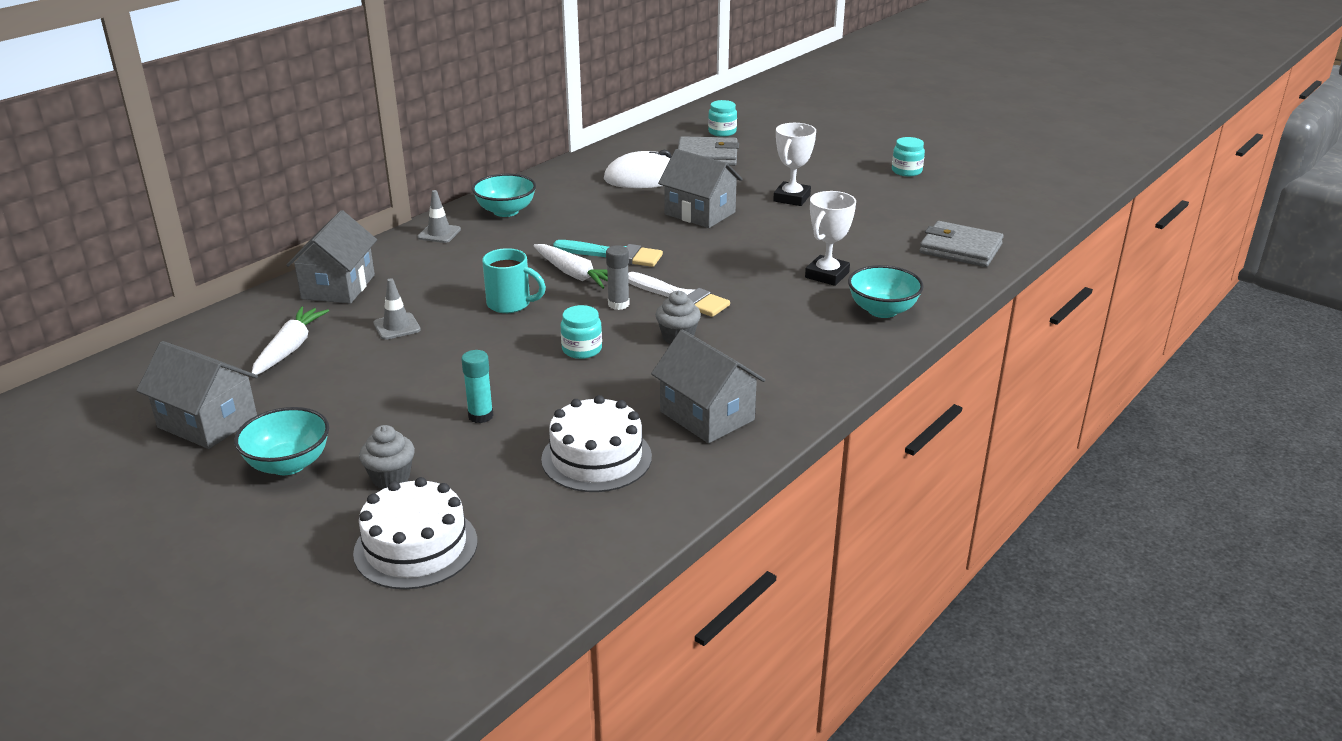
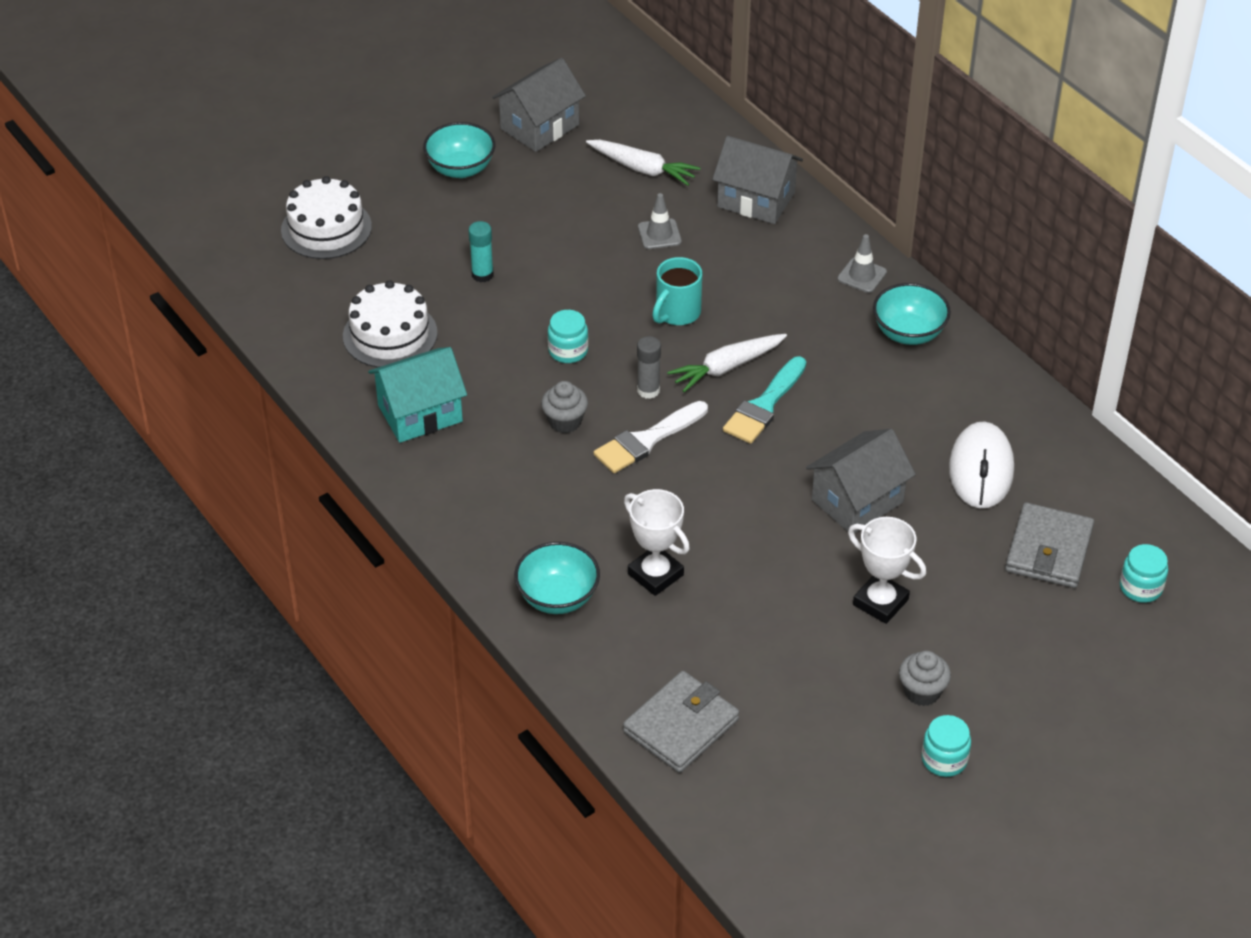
camera: 105 degrees right, 15 degrees up
grey cupcake [359,425,415,489] -> grey cupcake moved to [899,651,951,706]
grey house [651,330,765,443] -> turquoise house [368,347,467,443]

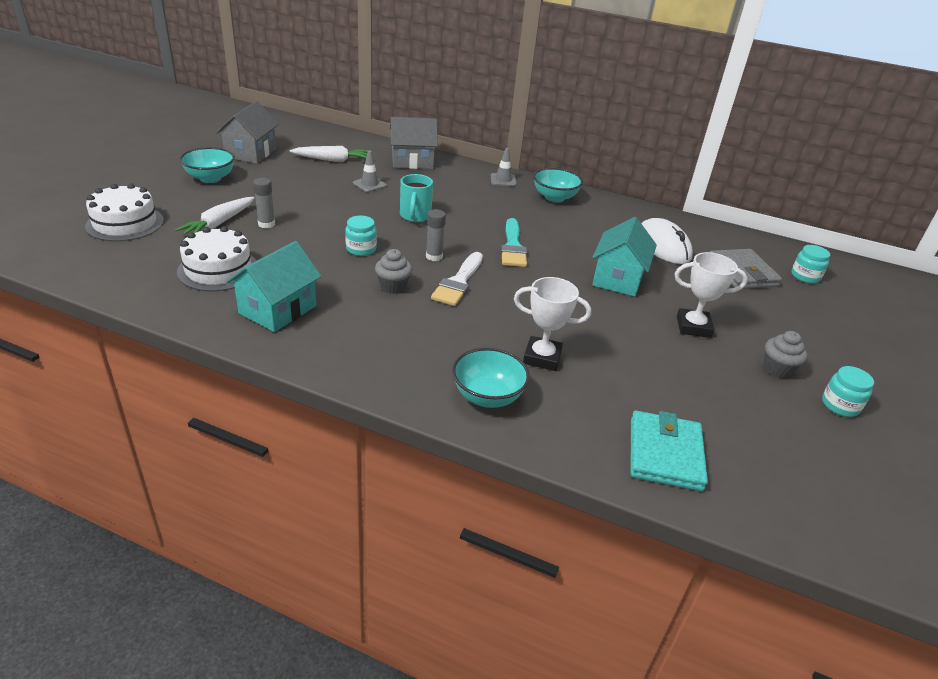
camera: 35 degrees left, 10 degrees down
turquoise glue stick [468,221,493,282] -> grey glue stick [253,178,275,228]
grey wallet [623,671,739,773] -> turquoise wallet [630,411,708,491]
white carrot [667,334,787,392] -> white carrot moved to [175,197,255,235]
grey house [806,429,916,533] -> turquoise house [592,217,657,297]

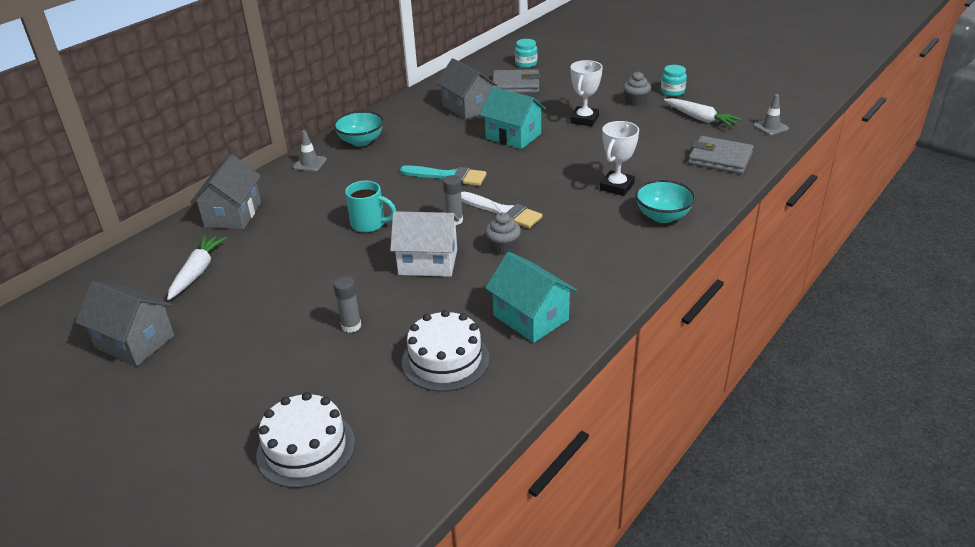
camera: 70 degrees left, 0 degrees up
white carrot [175,197,255,235] -> white carrot moved to [664,98,741,127]
turquoise bowl [180,147,235,183] -> none
turquoise jar [345,216,377,256] -> white house [390,211,459,277]
grey traffic cone [353,150,387,192] -> grey traffic cone moved to [753,94,789,136]
turquoise wallet [630,411,708,491] -> grey wallet [688,136,754,174]
white mouse [641,218,693,264] -> grey house [436,58,497,120]

